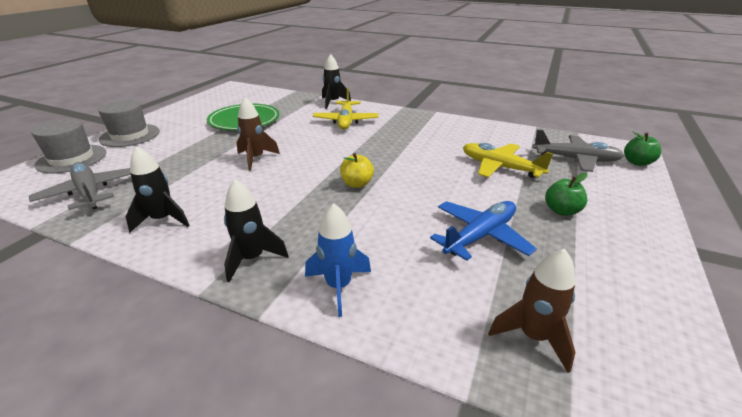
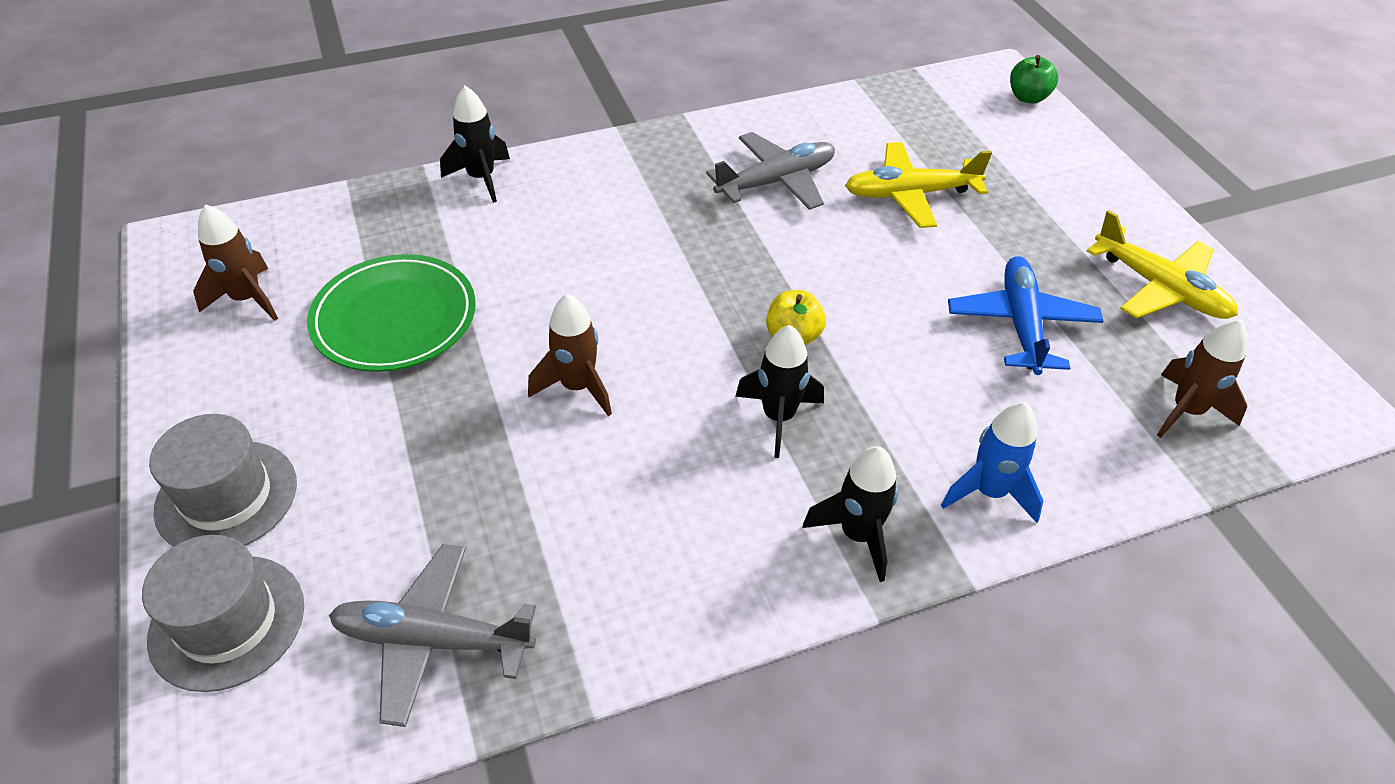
camera: 45 degrees left, 15 degrees up
black rocket [126,146,190,233] -> black rocket moved to [735,325,824,458]
yellow plane [313,88,379,130] -> yellow plane moved to [1087,210,1238,319]
grey plane [532,129,624,172] -> grey plane moved to [706,132,835,210]
green apple [545,173,588,216] -> none
none -> brown rocket [193,204,278,321]

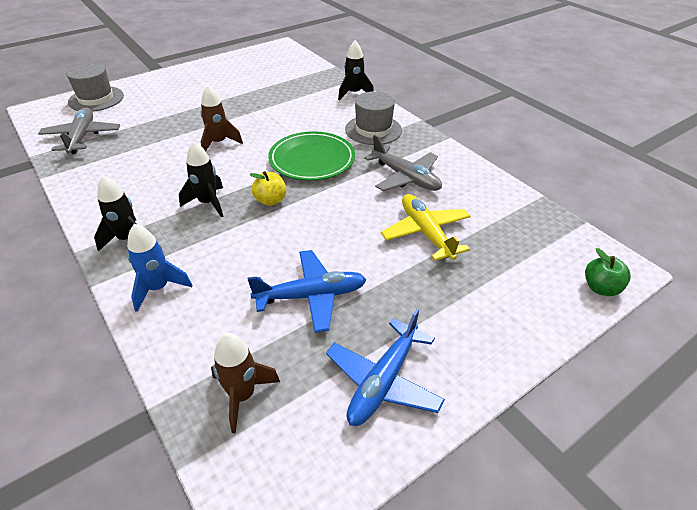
camera: 75 degrees right, 5 degrees down
grey hat [149,414,297,547] -> grey hat moved to [345,91,402,145]
brown rocket [193,204,278,321] -> none
green plate [307,254,476,372] -> green plate moved to [268,131,355,181]
yellow plane [1087,210,1238,319] -> blue plane [326,309,445,426]

